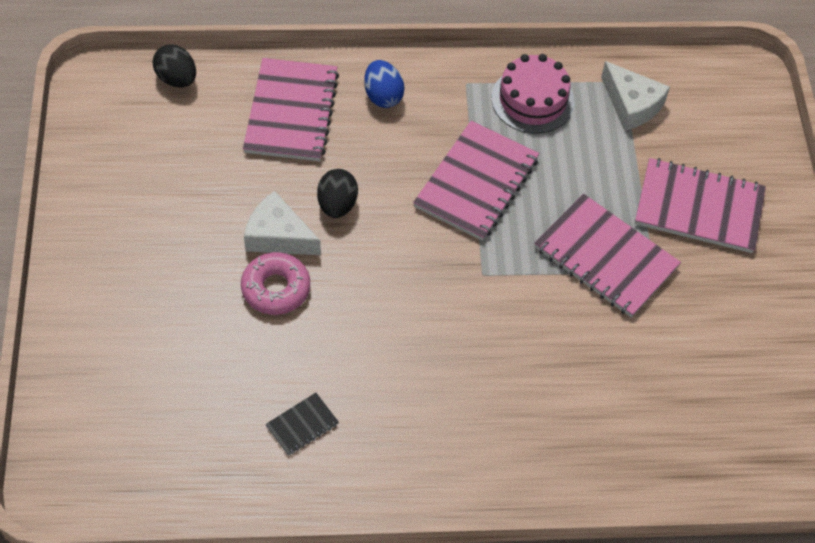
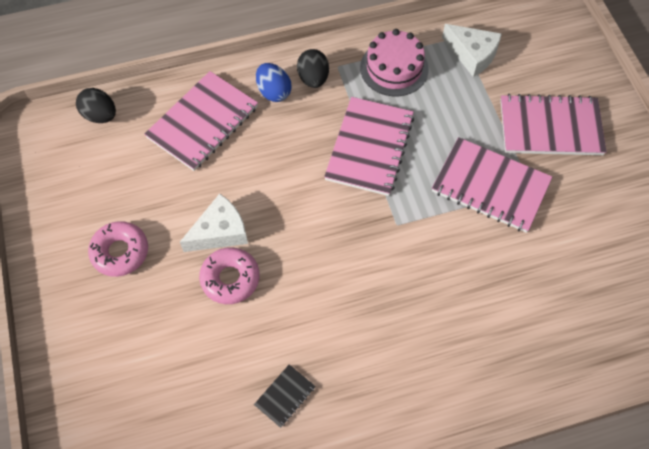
camera: 10 degrees left, 5 degrees up
pink notebook [243,58,339,161] -> pink notebook turned 45 degrees clockwise [144,71,258,171]
white cheese [244,191,321,255] -> white cheese turned 135 degrees clockwise [180,193,248,252]
black egg [317,169,358,218] -> black egg moved to [297,49,329,88]
none -> pink donut [88,221,148,277]

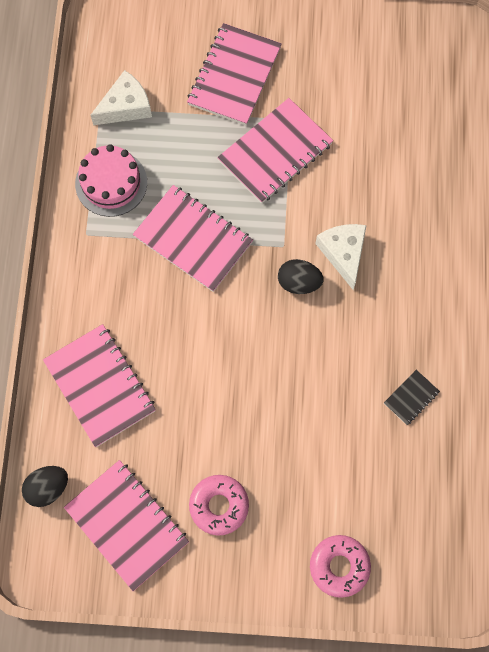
camera: 70 degrees left, 10 degrees up
white cheese [180,193,248,252] -> white cheese moved to [315,224,367,290]
pink donut [199,247,259,304] -> pink donut moved to [310,535,371,598]
black notebook [254,365,316,428] -> black notebook turned 75 degrees clockwise [384,370,440,425]
blue egg [256,63,292,102] -> none
black egg [297,49,329,88] -> black egg moved to [278,259,324,294]
none -> pink notebook [64,460,189,591]

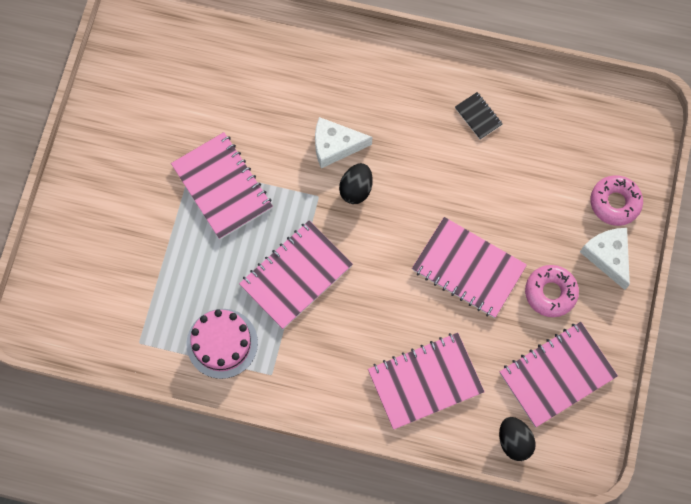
camera: 80 degrees left, 0 degrees up
white cheese [91,70,152,125] -> white cheese moved to [580,228,630,290]
pink notebook [187,23,282,125] -> pink notebook moved to [412,217,527,318]

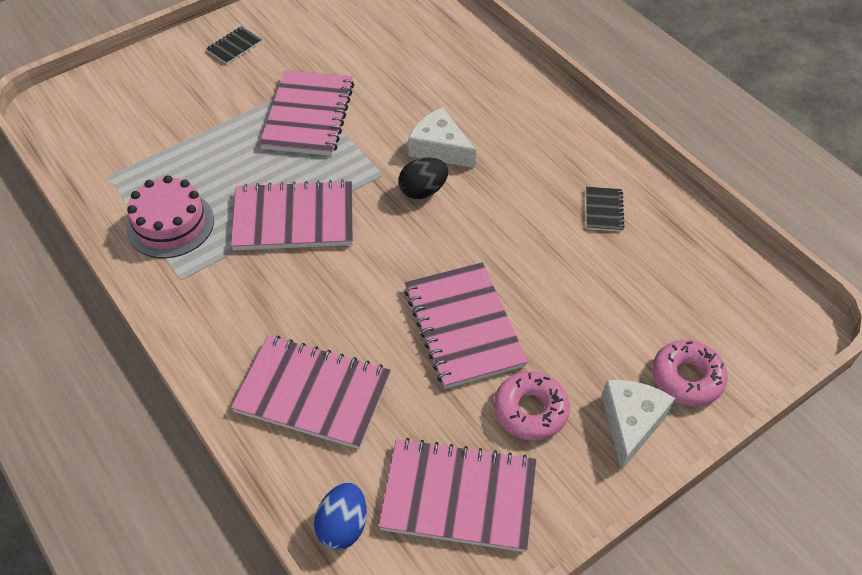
camera: 40 degrees right, 20 degrees down
black egg [499,417,536,461] -> blue egg [314,483,367,550]
none -> black notebook [206,26,262,64]

